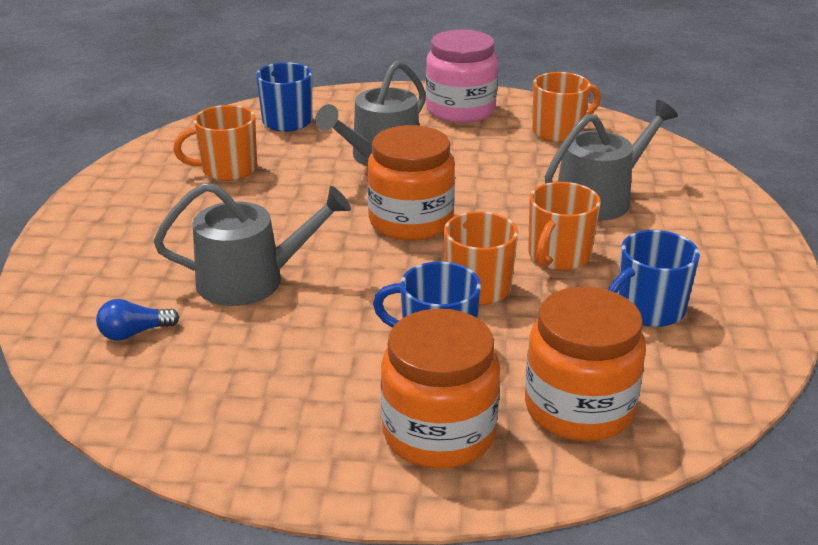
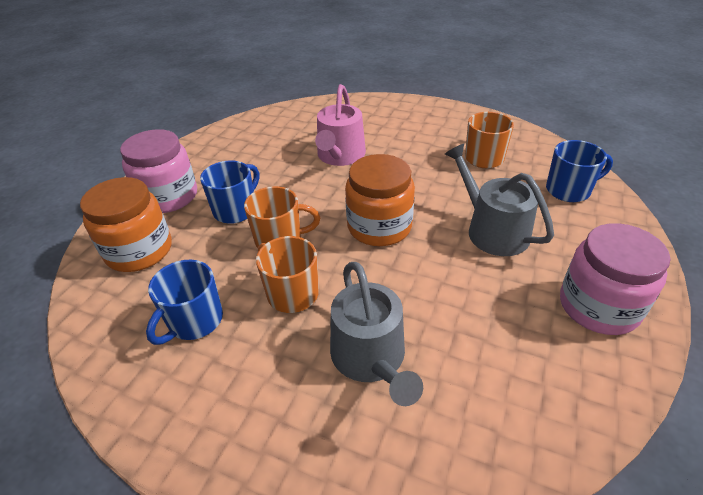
camera: 110 degrees right, 10 degrees up
blue light bulb [96,299,179,341] -> none
grey watering can [154,183,351,306] -> pink watering can [315,84,366,166]
orange jar [381,309,500,469] -> pink jar [120,129,197,213]
orange mug [532,72,601,143] -> none
blue mug [608,230,700,327] -> blue mug turned 135 degrees counterclockwise [146,260,223,345]

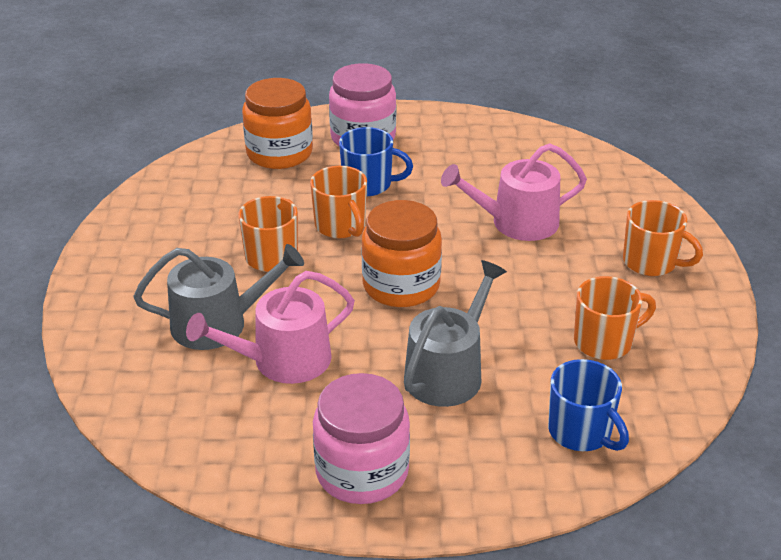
camera: 65 degrees right, 5 degrees down
blue mug [146,260,223,345] -> none
grey watering can [330,262,423,406] -> grey watering can turned 150 degrees counterclockwise [134,244,304,350]
none -> pink watering can [186,271,355,384]
none -> orange mug [623,200,703,276]

